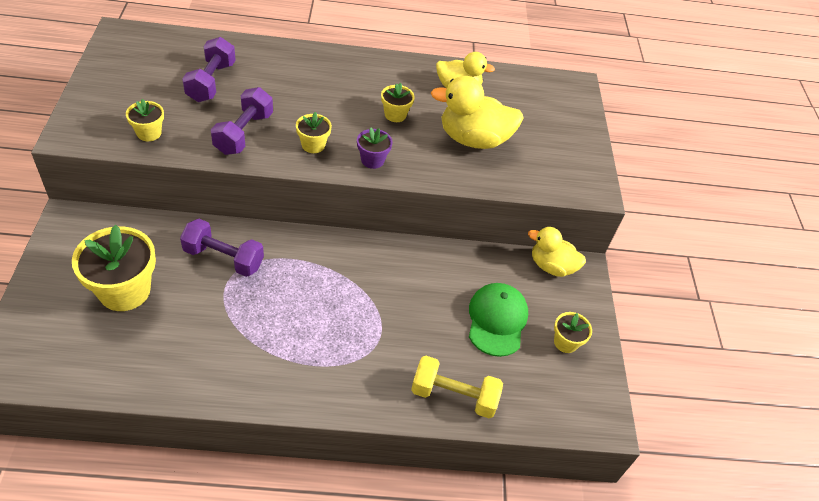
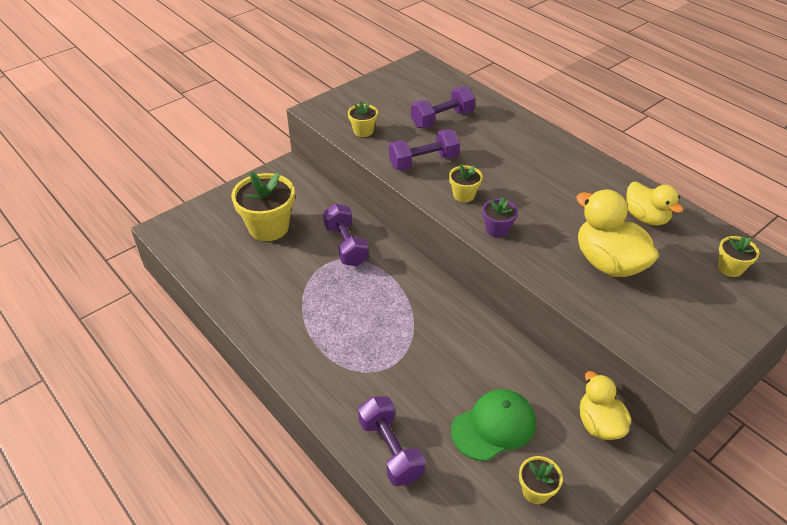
camera: 55 degrees right, 5 degrees down
yellow flower pot [381,83,415,122] -> yellow flower pot moved to [718,236,760,277]
yellow dumbbell [411,356,503,418] -> purple dumbbell [358,396,425,486]

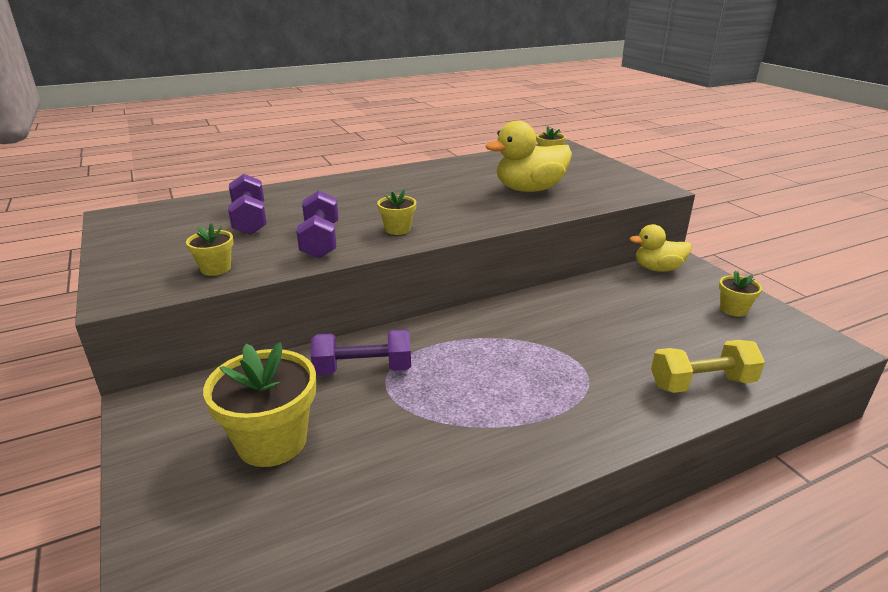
camera: 75 degrees left, 15 degrees down
purple dumbbell [358,396,425,486] -> yellow dumbbell [651,340,765,393]
green cap [451,389,536,461] -> none
purple flower pot [482,197,518,238] -> none
yellow duck [626,182,683,226] -> none

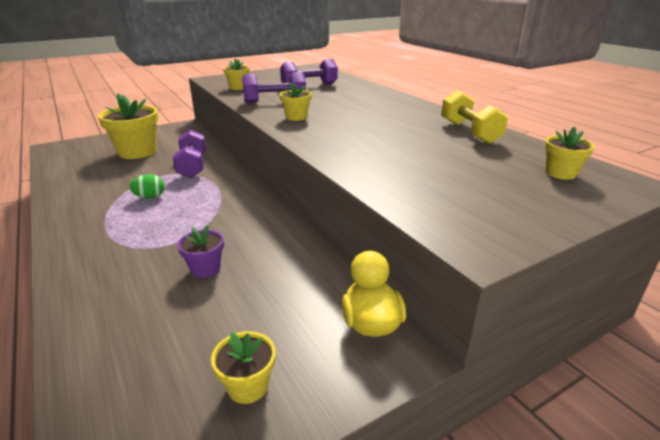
camera: 85 degrees right, 0 degrees up
yellow duck [486,121,572,192] -> none
yellow dumbbell [651,340,765,393] -> yellow dumbbell moved to [441,90,508,144]
none -> green egg [129,174,165,199]
none -> purple flower pot [177,225,224,278]

